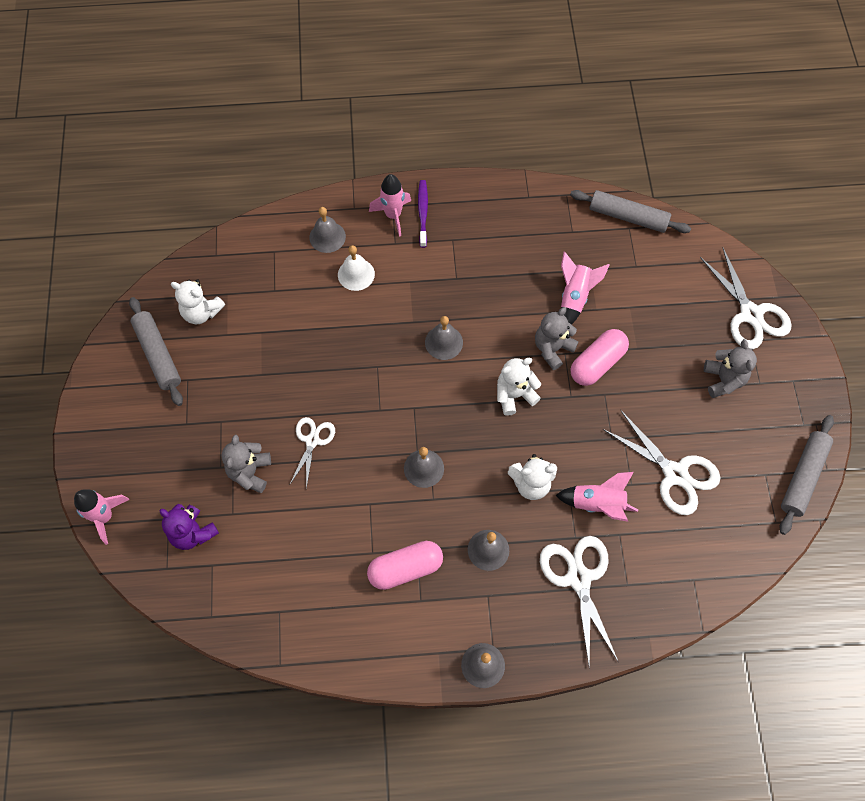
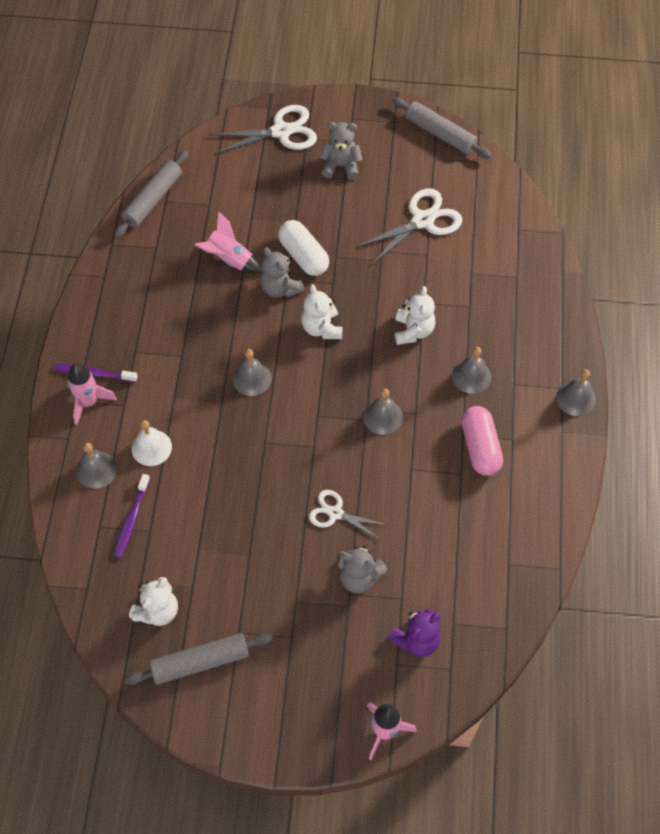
camera: 80 degrees left, 5 degrees down
white scissors [540,536,618,668] -> none
pink rocket [556,472,638,522] -> none
pink capsule [571,329,629,386] -> white capsule [278,220,329,276]
none -> purple toothbrush [114,474,150,559]

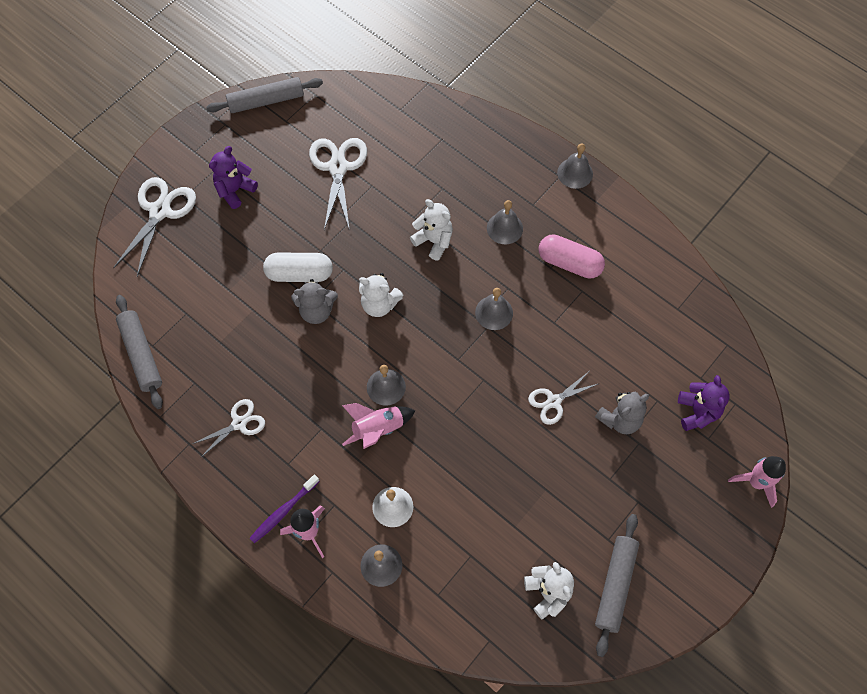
camera: 55 degrees left, 5 degrees up
purple toothbrush [114,474,150,559] -> none
pink rocket [195,212,263,274] -> pink rocket moved to [342,403,415,449]
grey teddy bear [319,122,363,180] -> purple teddy bear [209,146,258,209]
none -> white scissors [192,399,265,458]

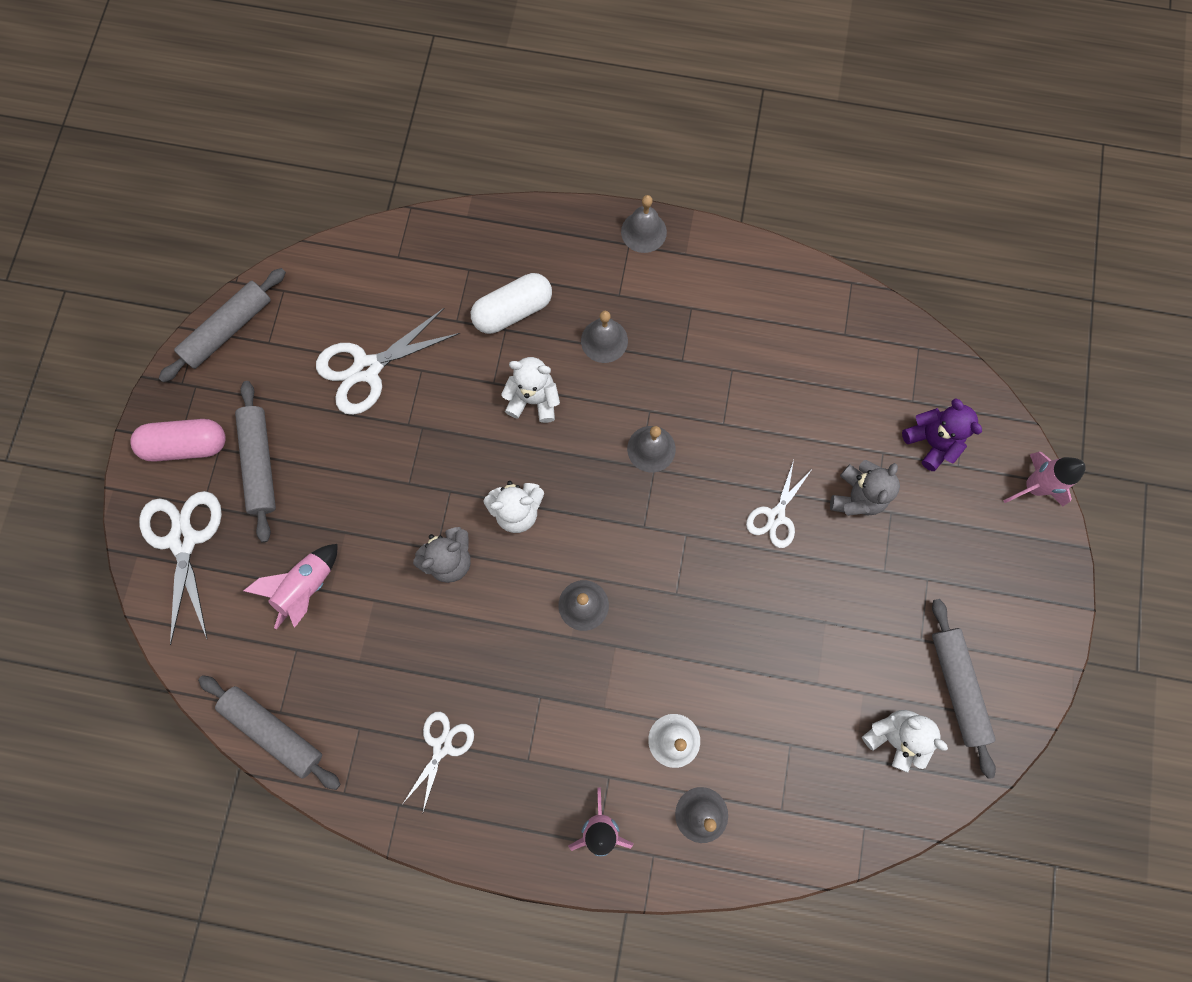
camera: 30 degrees left, 10 degrees up
purple teddy bear [209,146,258,209] -> grey rolling pin [235,381,276,543]
purple toothbrush [250,475,320,543] -> none
white capsule [263,253,333,282] -> white capsule moved to [471,273,552,334]
white scissors [309,138,367,230] -> white scissors turned 90 degrees counterclockwise [316,308,460,415]
pink rocket [342,403,415,449] -> pink rocket moved to [243,544,338,629]
pink capsule [538,234,605,279] -> pink capsule moved to [131,419,226,462]

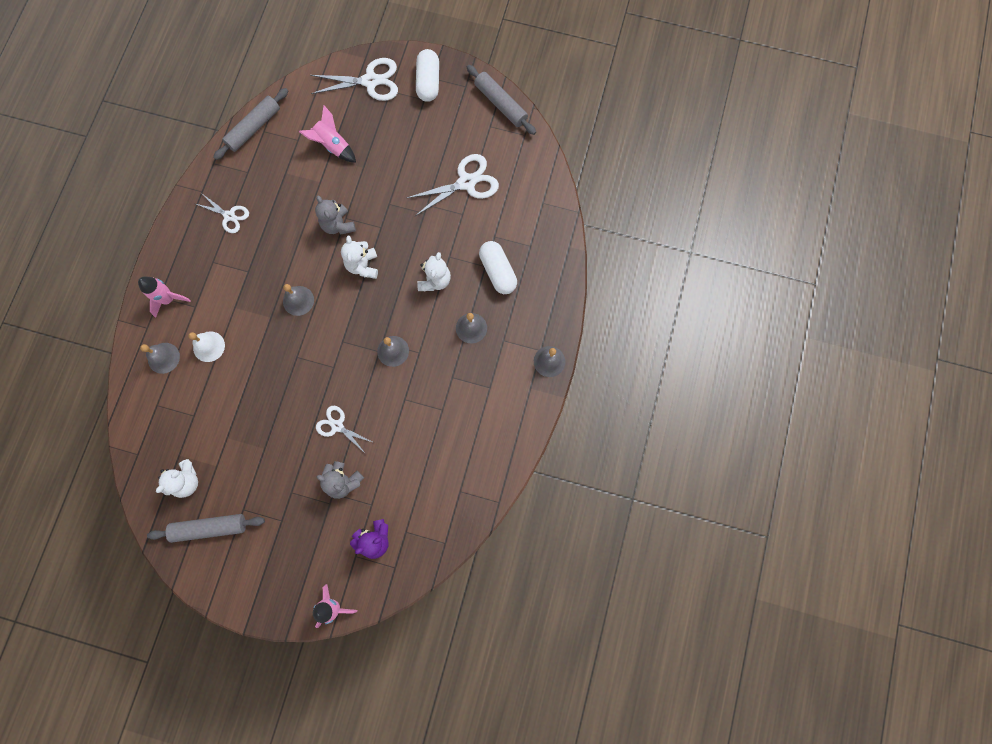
camera: 95 degrees right, 0 degrees up
pink capsule [131,419,226,462] -> white capsule [416,49,439,102]
grey rolling pin [235,381,276,543] -> none
white scissors [316,308,460,415] -> white scissors turned 90 degrees clockwise [407,154,499,216]

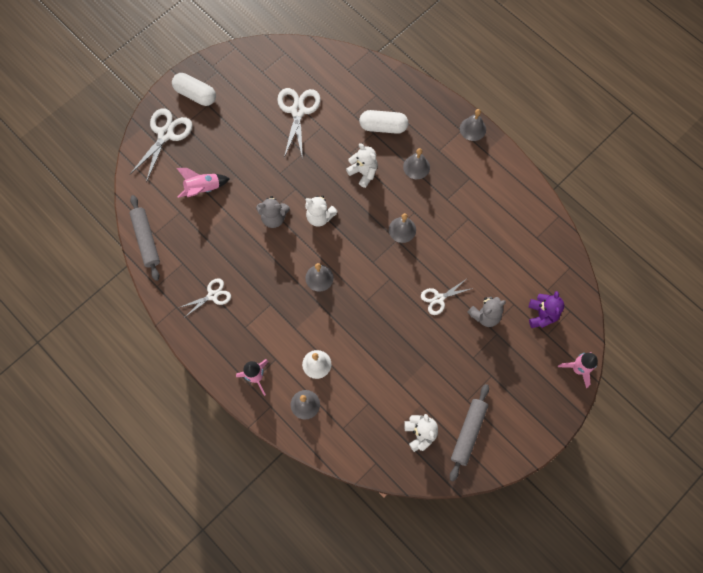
camera: 60 degrees left, 5 degrees down
grey rolling pin [467,65,536,135] -> none

